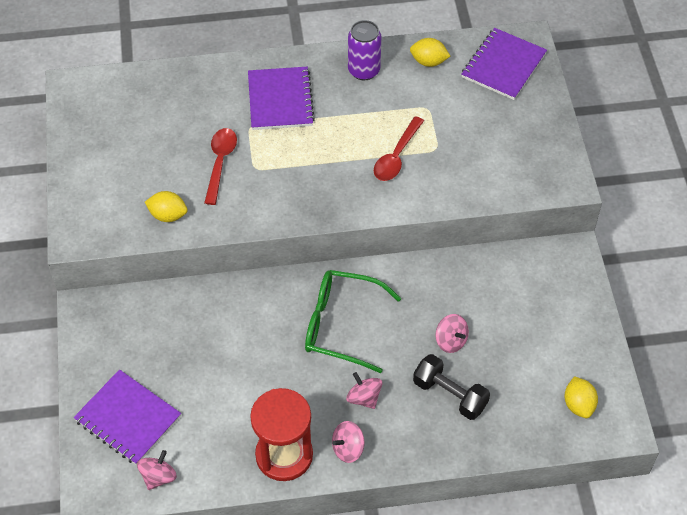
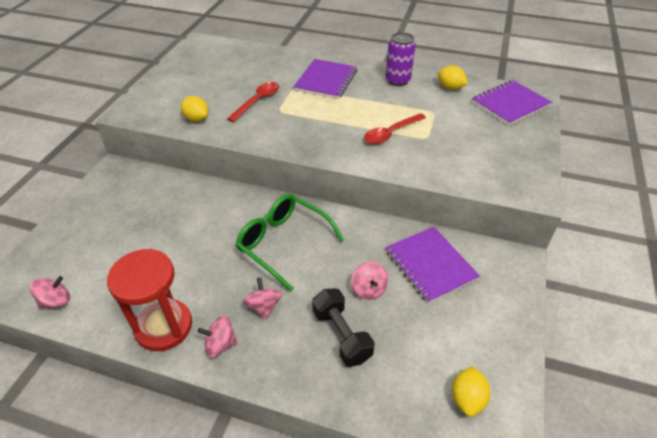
camera: 25 degrees right, 10 degrees down
purple notebook [74,369,181,465] -> purple notebook moved to [385,227,480,304]

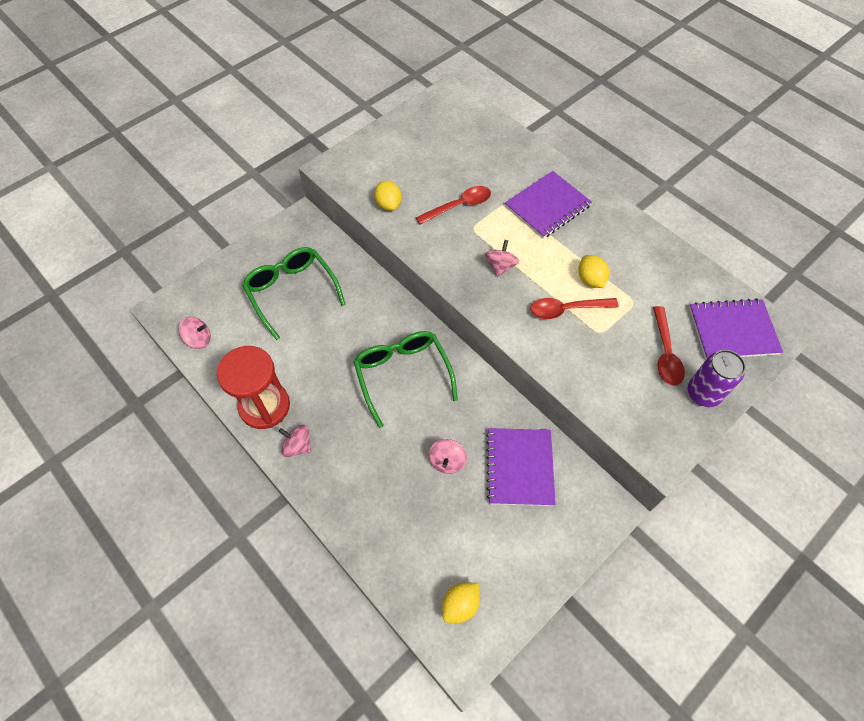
camera: 30 degrees right, 15 degrees up
pink spinning top [243,277,282,319] -> pink spinning top moved to [485,240,519,277]
black dumbbell [312,288,375,367] -> none
purple can [386,32,416,86] -> purple can moved to [688,350,746,407]
yellow lemon [438,66,468,90] -> yellow lemon moved to [578,255,609,288]
none -> green glasses [242,247,346,340]
none -> red spoon [653,306,685,386]

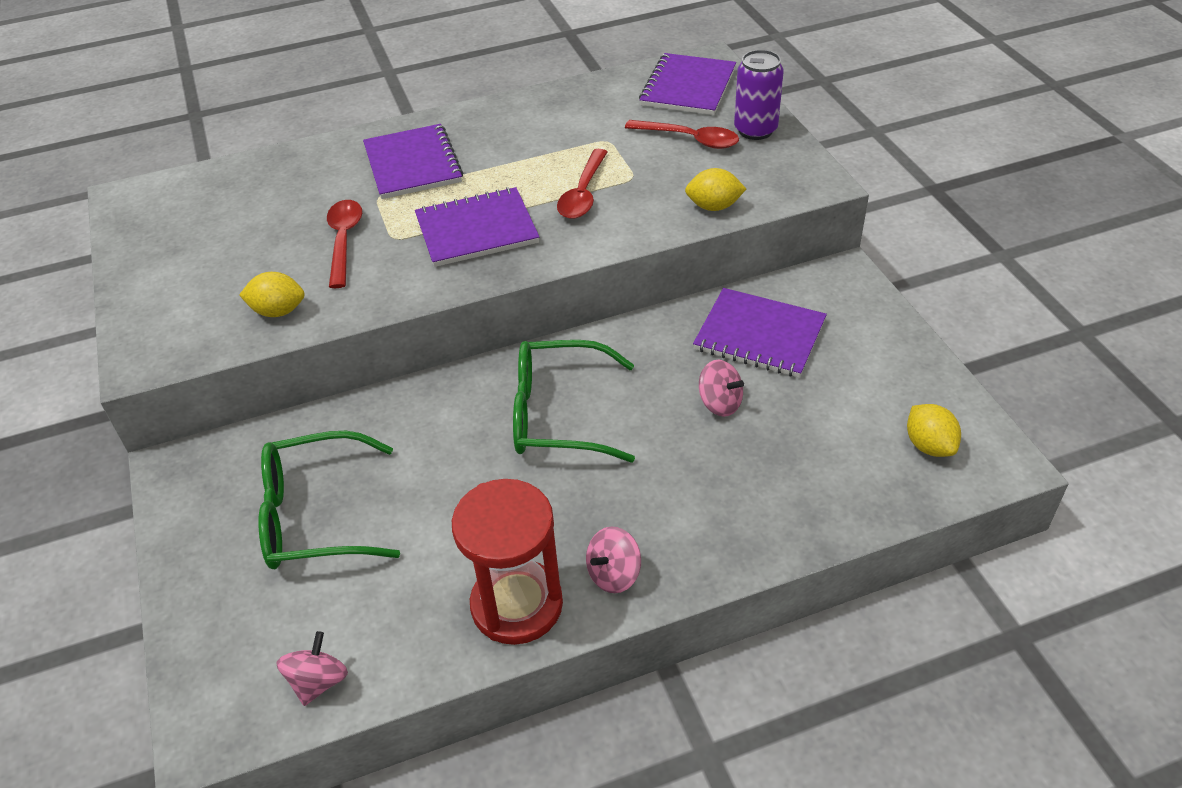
camera: 65 degrees left, 15 degrees down
pink spinning top [485,240,519,277] -> purple notebook [415,187,539,267]
yellow lemon [578,255,609,288] -> yellow lemon moved to [685,168,746,211]

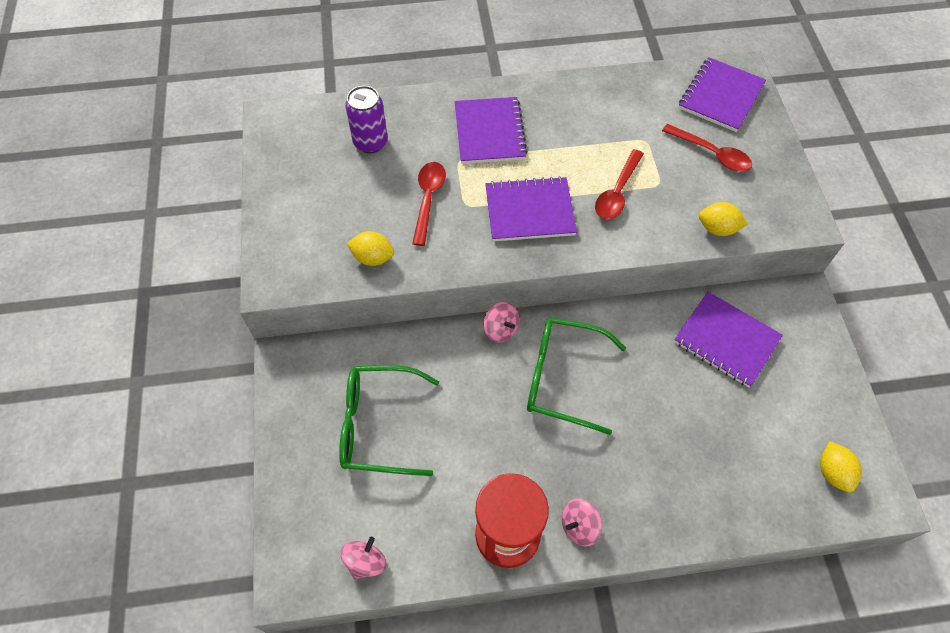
camera: 10 degrees right, 15 degrees up
pink spinning top [699,360,744,417] -> pink spinning top moved to [484,302,519,343]
purple can [734,50,784,140] -> purple can moved to [345,86,388,153]

